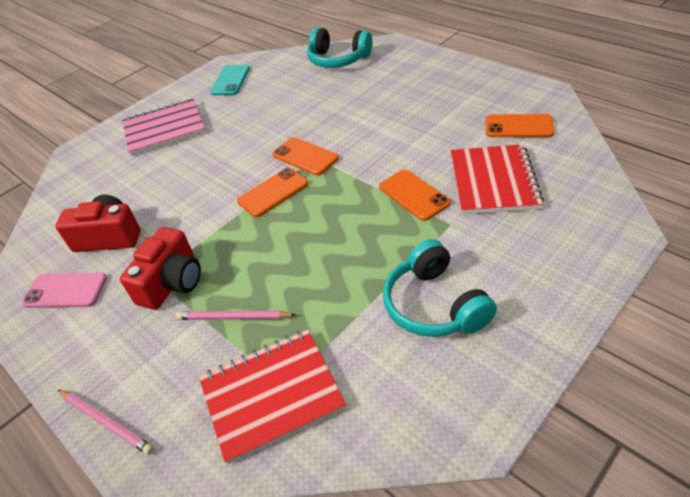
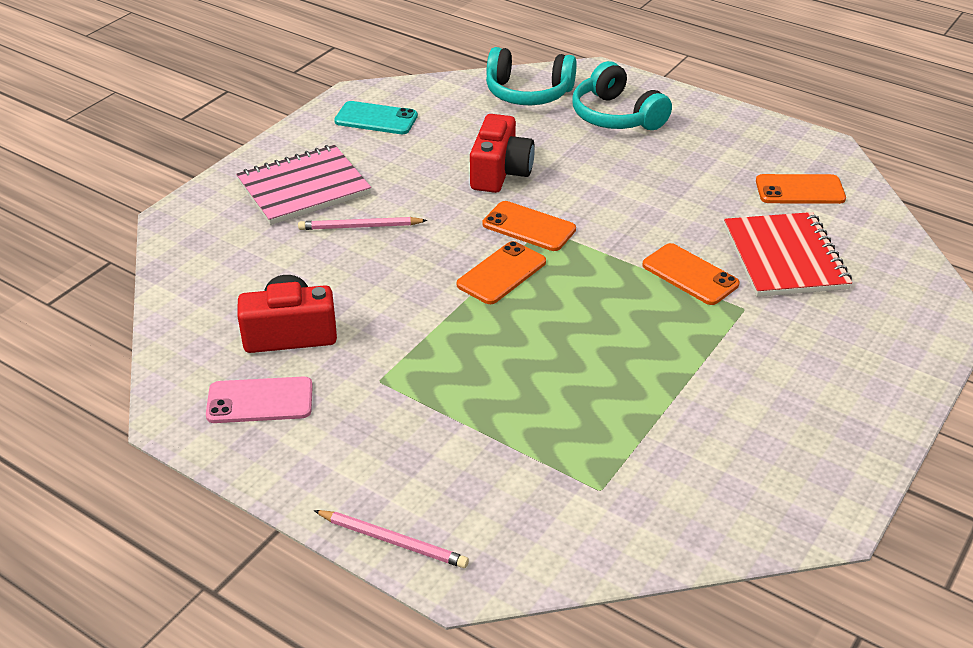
camera: 15 degrees left, 5 degrees down
red camera [120,227,201,310] -> red camera moved to [470,114,535,193]
pink pencil [176,310,296,320] -> pink pencil moved to [298,217,428,230]
red notebook [199,329,346,464] -> none
turquoise phone [210,64,250,95] -> turquoise phone turned 75 degrees counterclockwise [334,101,418,134]
turquoise headphones [383,239,497,337] -> turquoise headphones moved to [573,61,672,130]

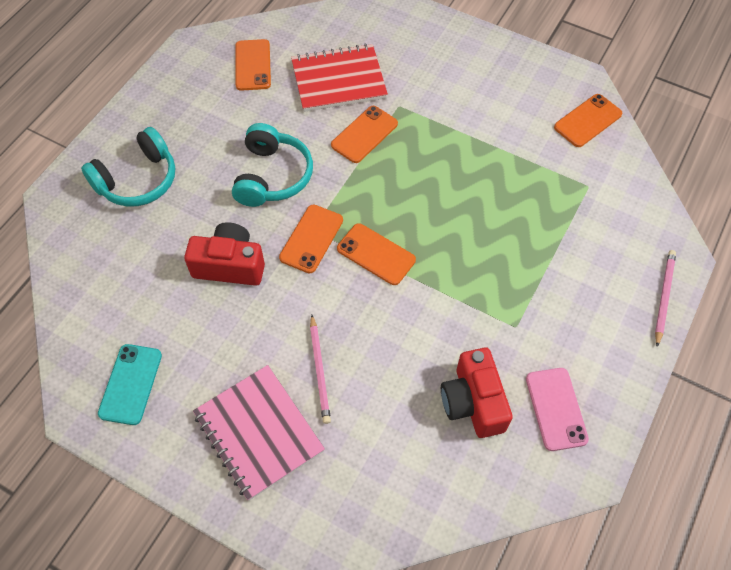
camera: 95 degrees left, 20 degrees up
turquoise headphones [486,47,577,105] -> turquoise headphones moved to [232,123,313,207]
none -> orange phone [554,94,622,147]

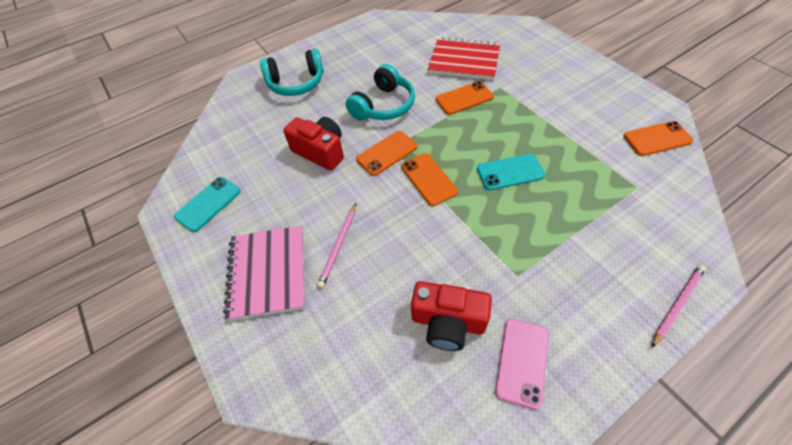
camera: 30 degrees right, 5 degrees down
orange phone [235,39,271,91] -> none
red camera [441,347,513,438] -> red camera turned 90 degrees counterclockwise [411,281,492,351]
none -> turquoise phone [477,154,545,190]

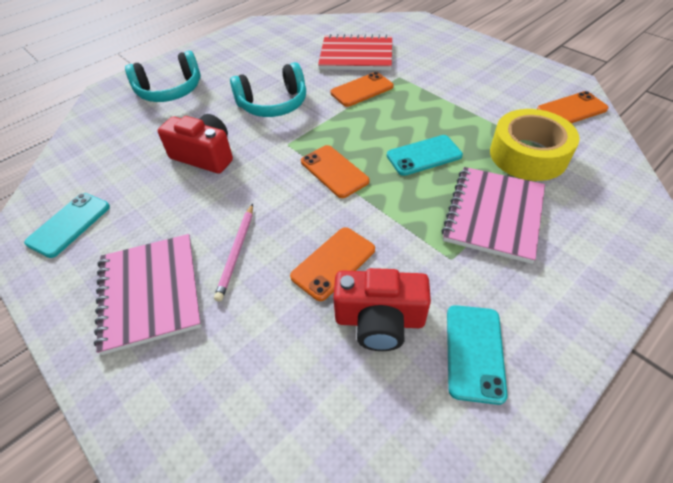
camera: 10 degrees left, 5 degrees down
turquoise headphones [345,64,415,120] -> turquoise headphones turned 45 degrees clockwise [230,62,306,117]
orange phone [356,131,417,176] -> orange phone moved to [290,227,375,301]
pink phone [495,319,549,409] -> turquoise phone [447,305,508,405]
pink pencil [652,265,706,347] -> none
none -> pink notebook [442,167,545,264]
none -> yellow tape [490,109,580,181]

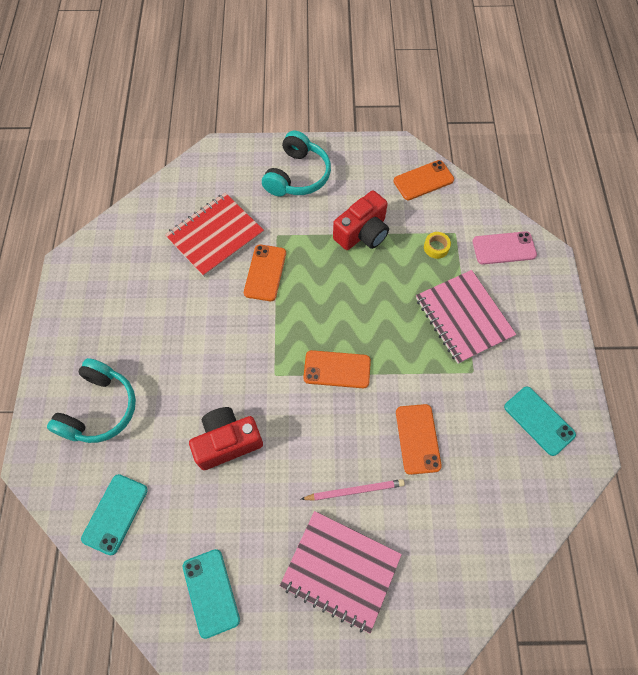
camera: 50 degrees left, 15 degrees up
pink pencil [214,204,253,302] -> pink pencil turned 60 degrees counterclockwise [301,479,405,501]
turquoise headphones [230,62,306,117] -> turquoise headphones moved to [262,131,331,196]
red camera [333,268,431,351] -> red camera moved to [333,191,389,250]
turquoise phone [387,135,463,176] -> turquoise phone moved to [81,474,148,555]
yellow tape [490,109,580,181] -> yellow tape [424,232,451,259], size x0.40
orange phone [537,91,609,123] -> orange phone turned 45 degrees clockwise [393,160,454,200]
none -> pink phone [472,231,537,265]

